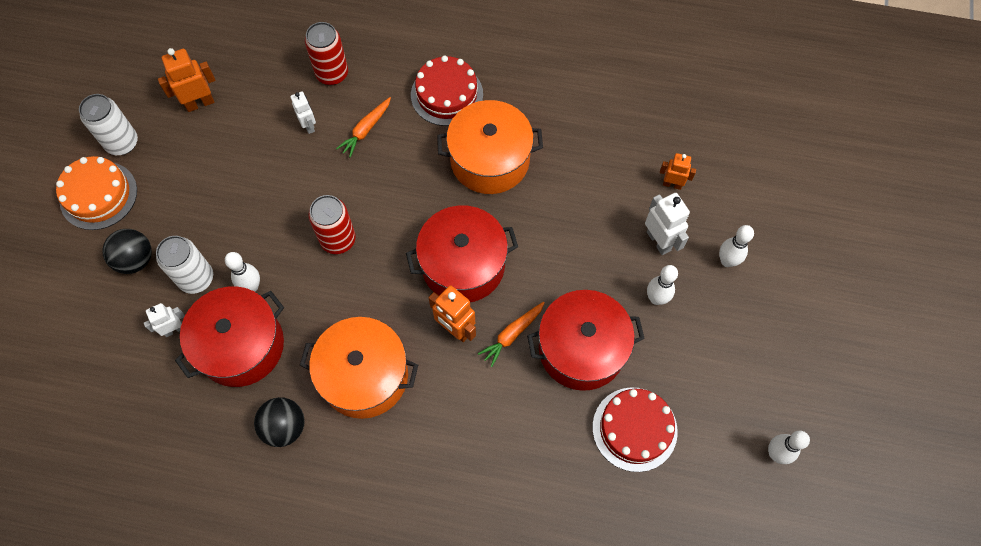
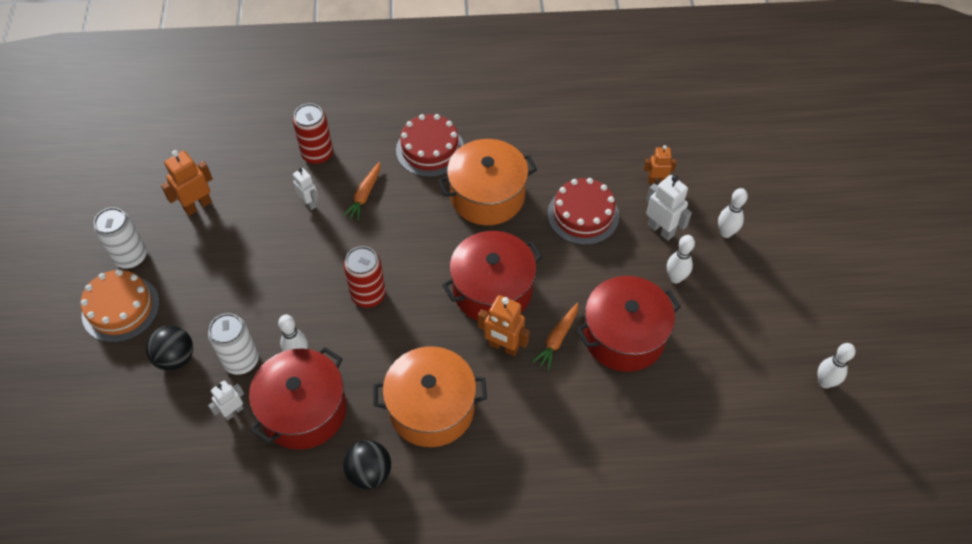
camera: 15 degrees left, 10 degrees down
red cake [593,387,678,472] -> red cake moved to [548,178,619,245]

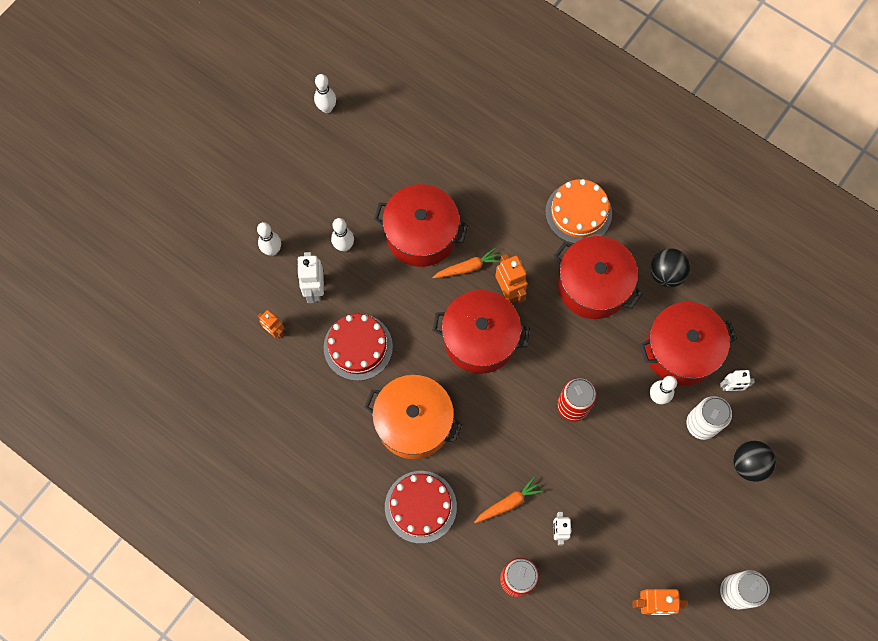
camera: 140 degrees left, 15 degrees up
orange cake [81,269,159,342] -> orange cake moved to [545,179,612,243]
orange pot [373,346,487,447] -> red pot [554,236,642,319]

